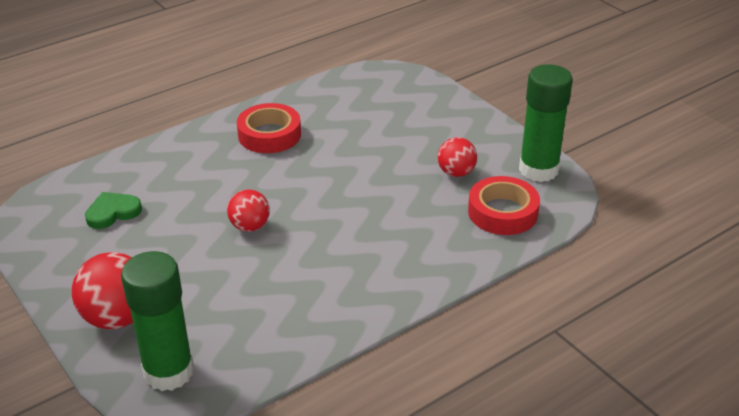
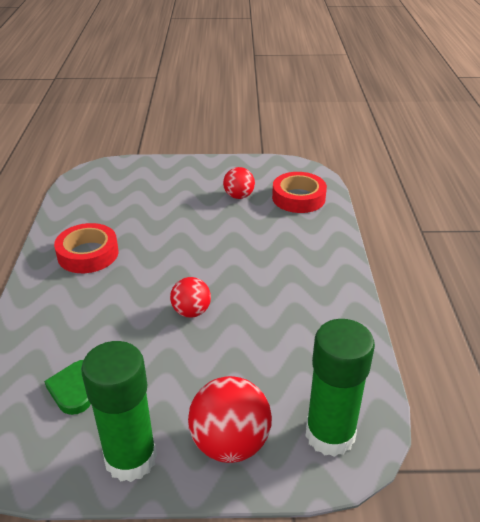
camera: 55 degrees left, 0 degrees up
green glue stick [519,64,573,182] -> green glue stick moved to [81,341,157,482]

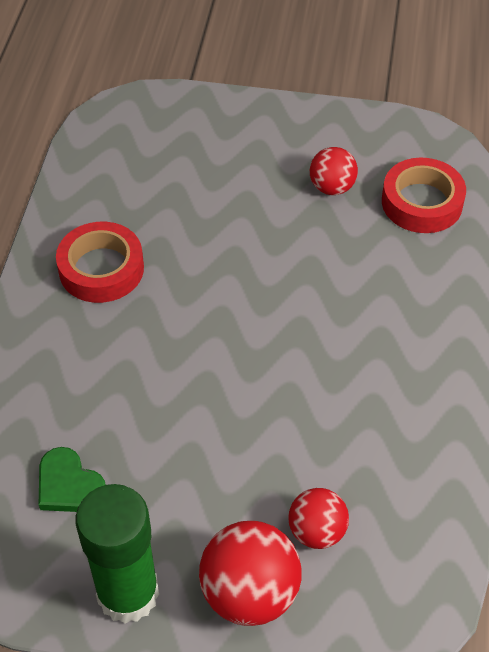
camera: 10 degrees right, 15 degrees up
green heart [44,360,91,415] -> green heart turned 60 degrees counterclockwise [39,447,106,512]
red ball [170,277,211,318] -> red ball moved to [288,488,349,549]
green glue stick [306,319,375,457] -> none

